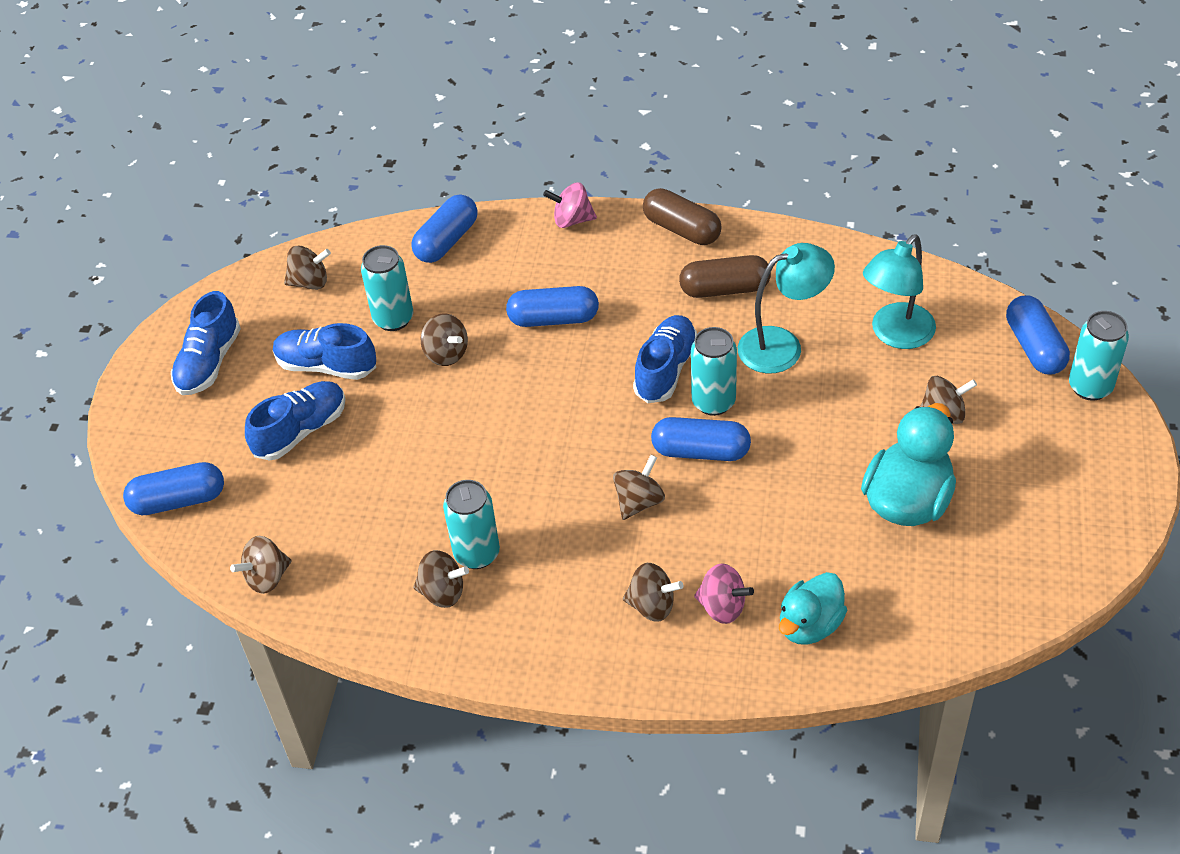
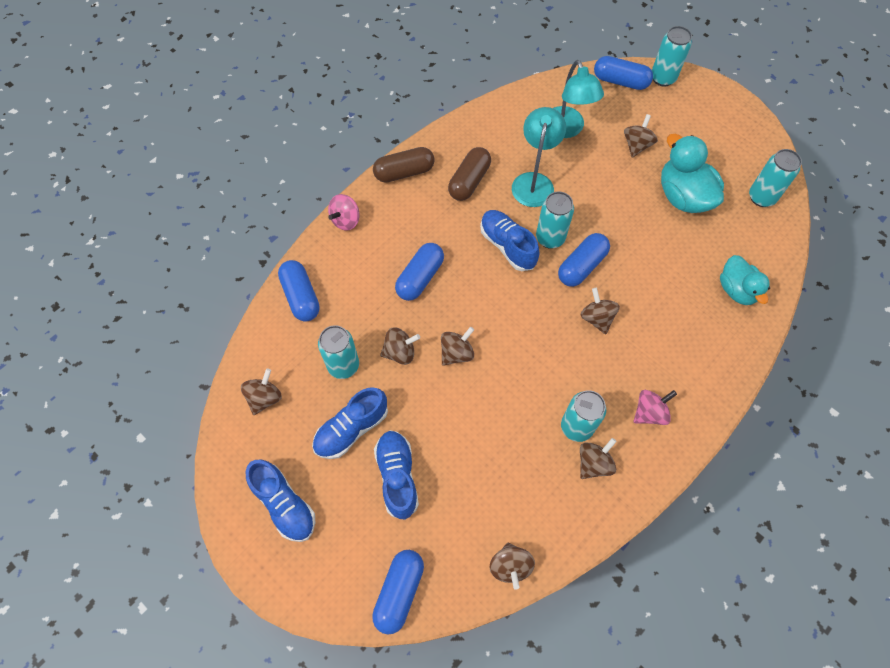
camera: 60 degrees left, 15 degrees up
brown spinning top [623,563,683,622] -> brown spinning top moved to [441,327,474,366]
pink spinning top [694,563,754,624] -> pink spinning top moved to [634,390,677,425]
none -> turquoise can [749,149,802,207]

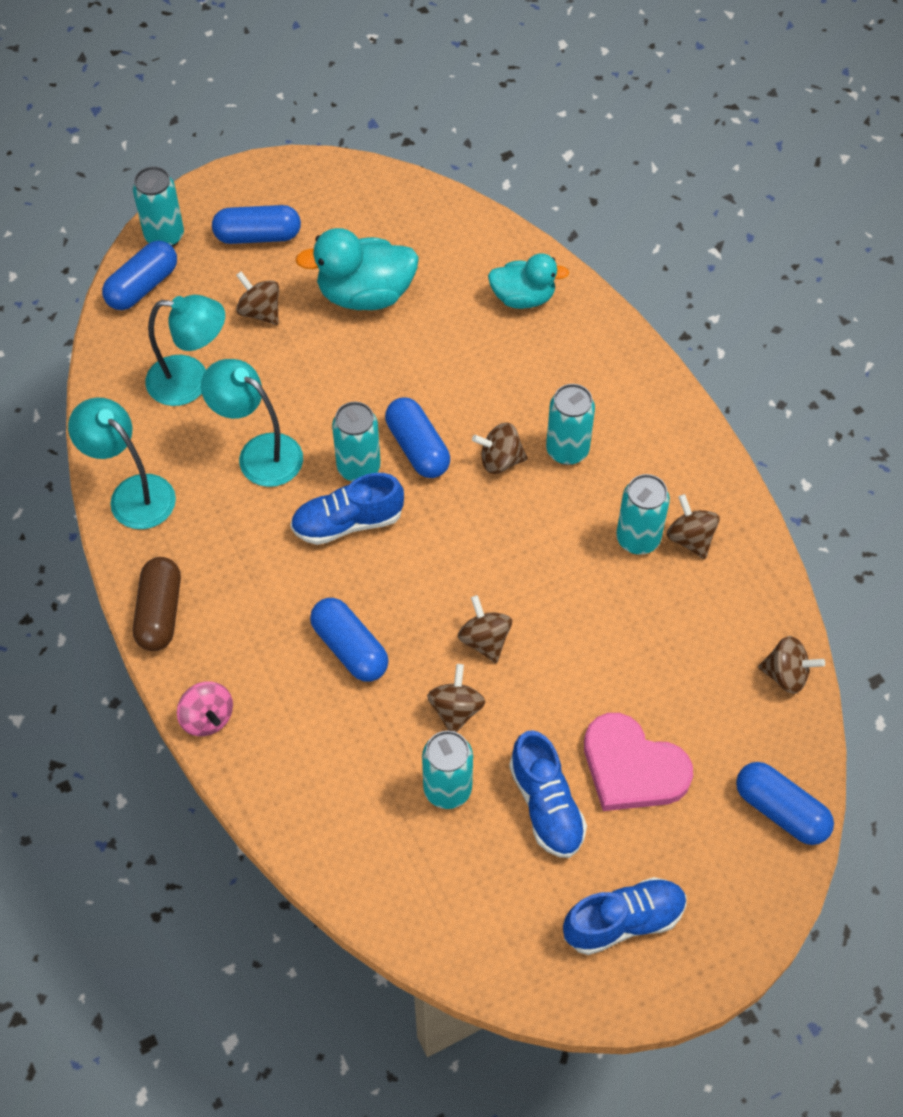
camera: 70 degrees left, 5 degrees down
brown spinning top [241,368,282,415] -> none
blue capsule [278,260,320,322] -> blue capsule moved to [212,205,301,244]
blue shoe [374,430,419,520] -> pink heart [584,713,693,811]
brown capsule [448,147,491,201] -> none
pink spinning top [634,390,677,425] -> none
turquoise can [749,149,802,207] -> turquoise can moved to [546,384,595,465]
none -> turquoise lamp [68,397,176,529]

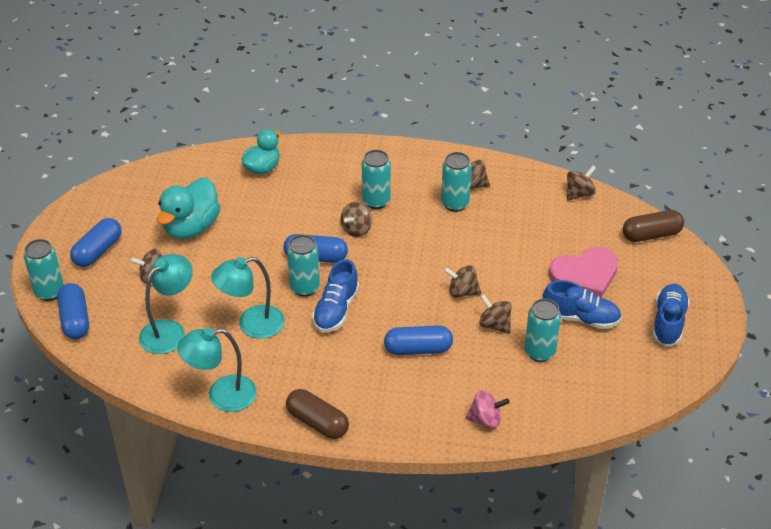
camera: 55 degrees left, 15 degrees down
pink spinning top [177,681,233,736] -> pink spinning top moved to [465,390,510,429]
blue capsule [736,762,834,845] -> brown capsule [623,210,684,242]

